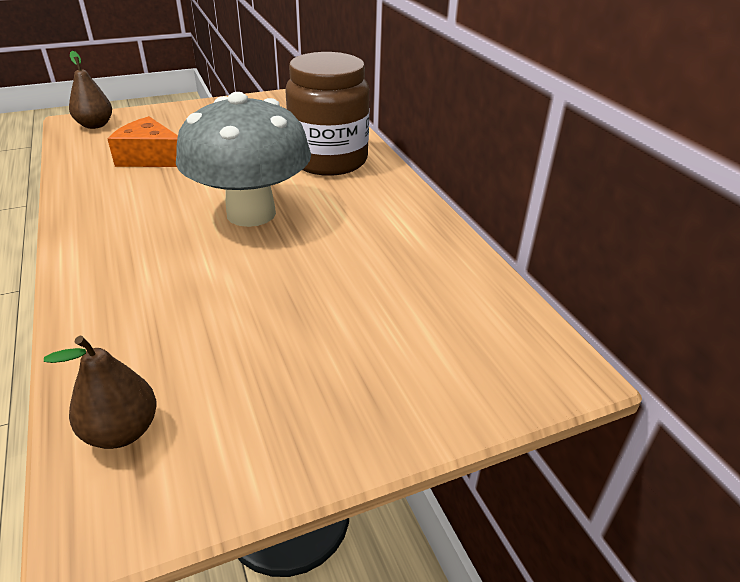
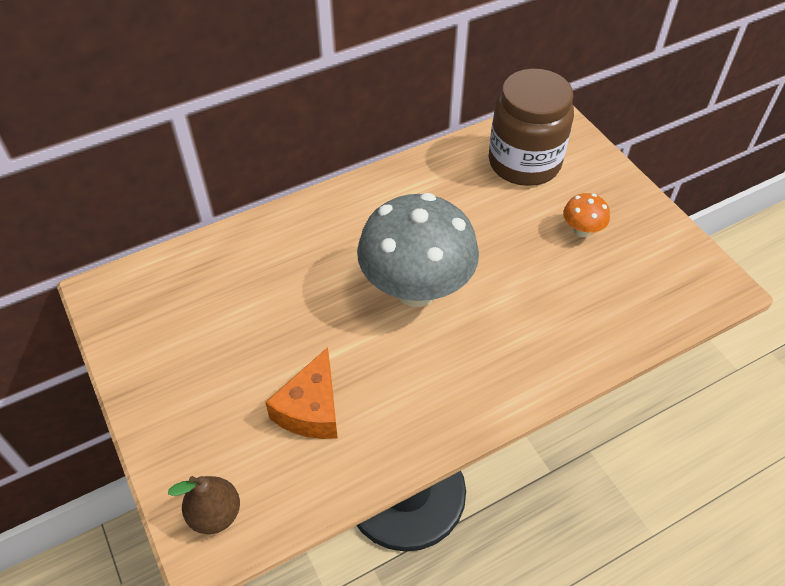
camera: 95 degrees left, 15 degrees up
brown pear [44,336,157,449] -> none
brown jar [285,52,369,176] -> brown jar moved to [489,69,574,186]
none -> orange mushroom [563,193,610,237]

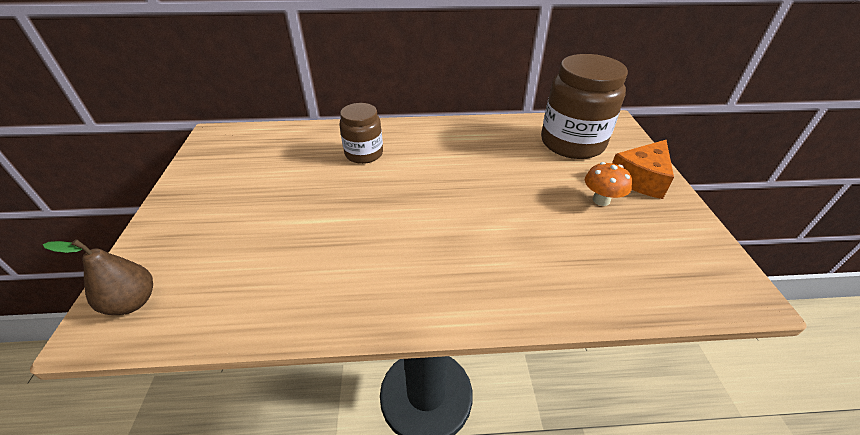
camera: 25 degrees right, 10 degrees down
orange cheese [265,347,338,439] -> orange cheese moved to [612,140,674,199]
grey mushroom [357,193,479,307] -> none
none -> brown jar [340,103,383,164]

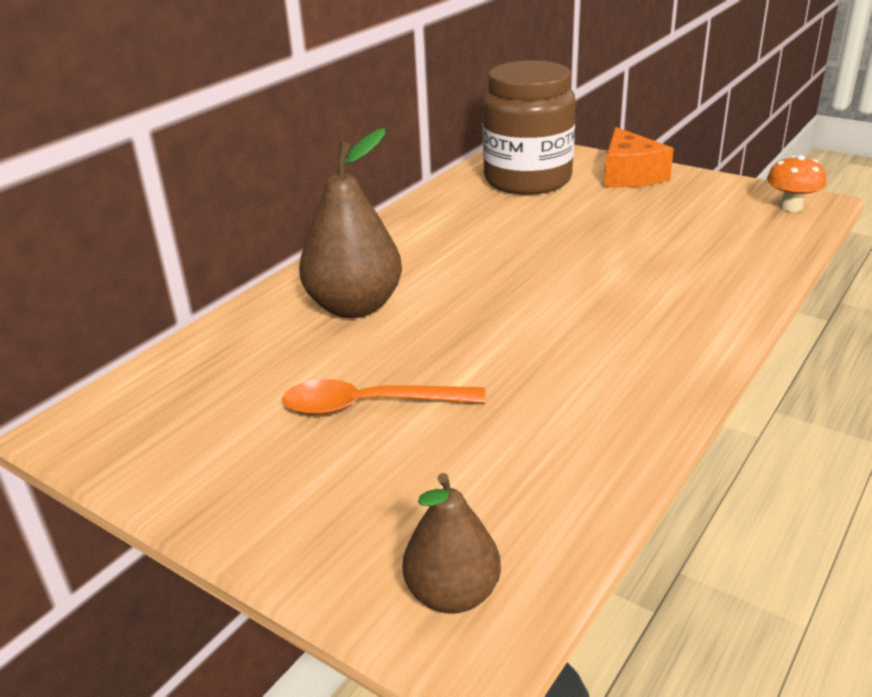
camera: 50 degrees left, 10 degrees down
brown jar [340,103,383,164] -> brown pear [299,128,402,318]
orange mushroom [585,162,632,206] -> orange mushroom moved to [767,155,826,212]
none -> orange spoon [282,379,486,415]

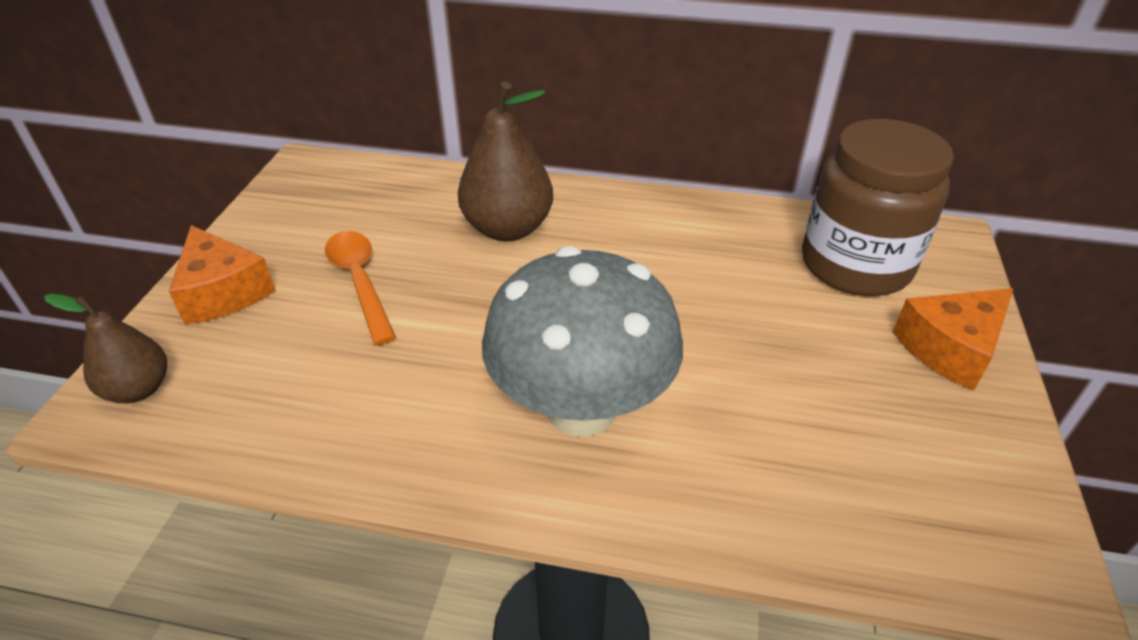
camera: 65 degrees right, 10 degrees up
orange mushroom [767,155,826,212] -> none
none -> orange cheese [169,225,276,325]
none -> grey mushroom [482,246,683,436]

